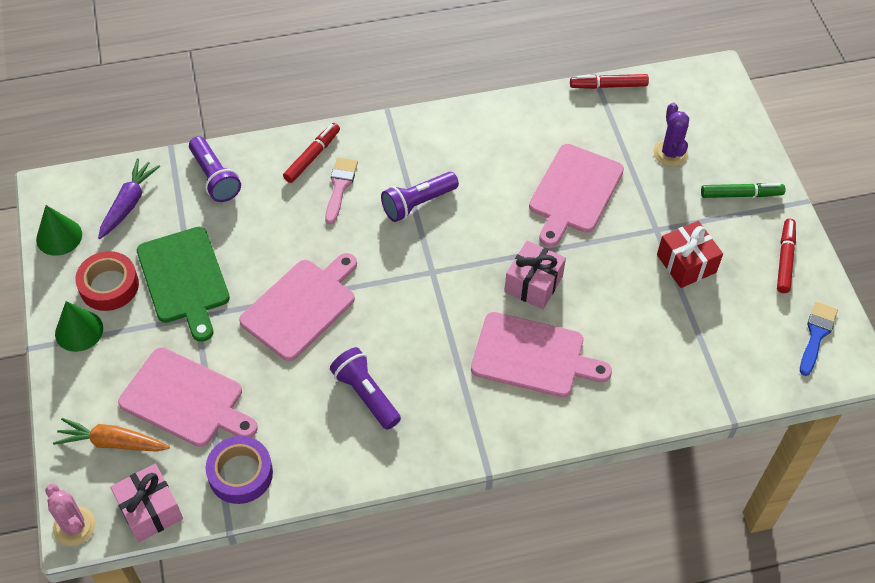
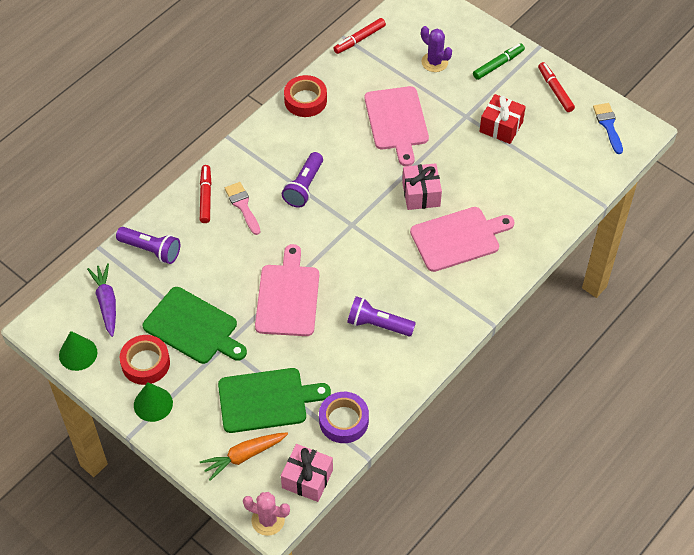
camera: 35 degrees left, 0 degrees up
pink cutting board [118,347,258,447] -> green cutting board [218,368,331,433]
none -> red tape [284,75,327,117]

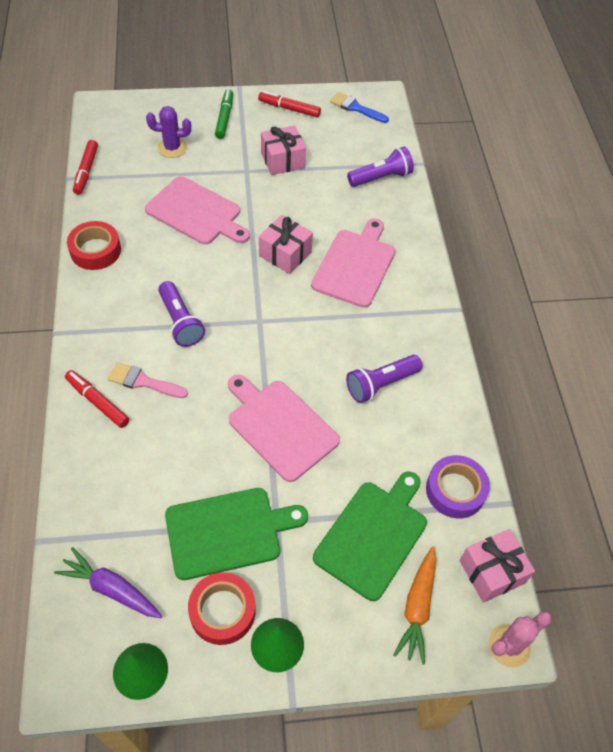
camera: 50 degrees left, 0 degrees up
purple flashlight [116,227,180,264] -> purple flashlight moved to [347,146,414,187]
red gift [479,94,526,144] -> pink gift [261,125,306,175]

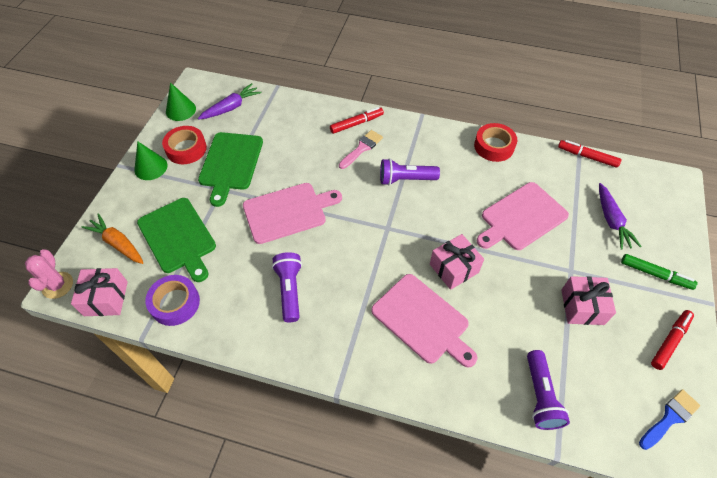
camera: 115 degrees right, 0 degrees up
purple cactus [146,106,191,158] -> purple carrot [599,183,641,250]

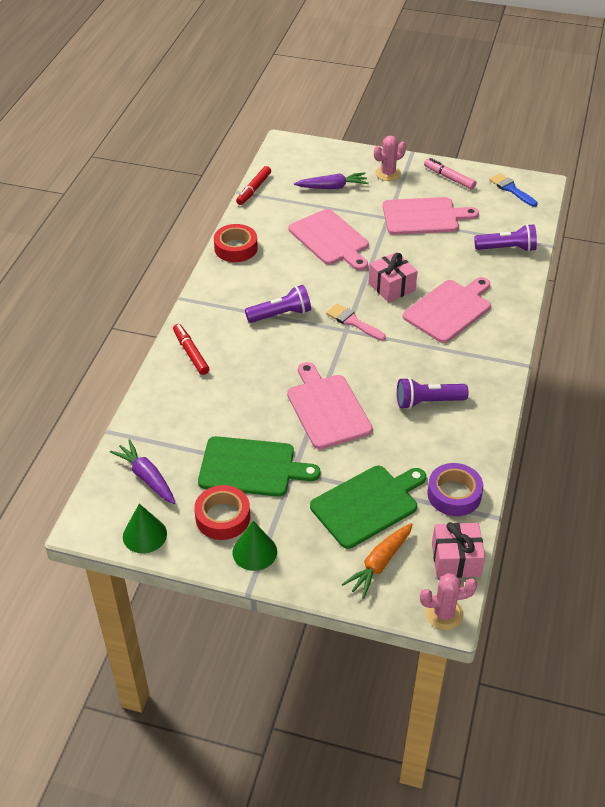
camera: 90 degrees left, 10 degrees down
pink brush [339,130,383,169] -> pink brush moved to [326,303,386,341]
purple flashlight [380,158,440,186] -> purple flashlight turned 105 degrees counterclockwise [245,285,311,323]
pink gift [561,276,616,325] -> pink cutting board [383,197,479,235]
green marker [621,254,698,290] -> pink cactus [374,136,406,181]
red marker [651,310,694,370] -> pink marker [424,158,476,189]

